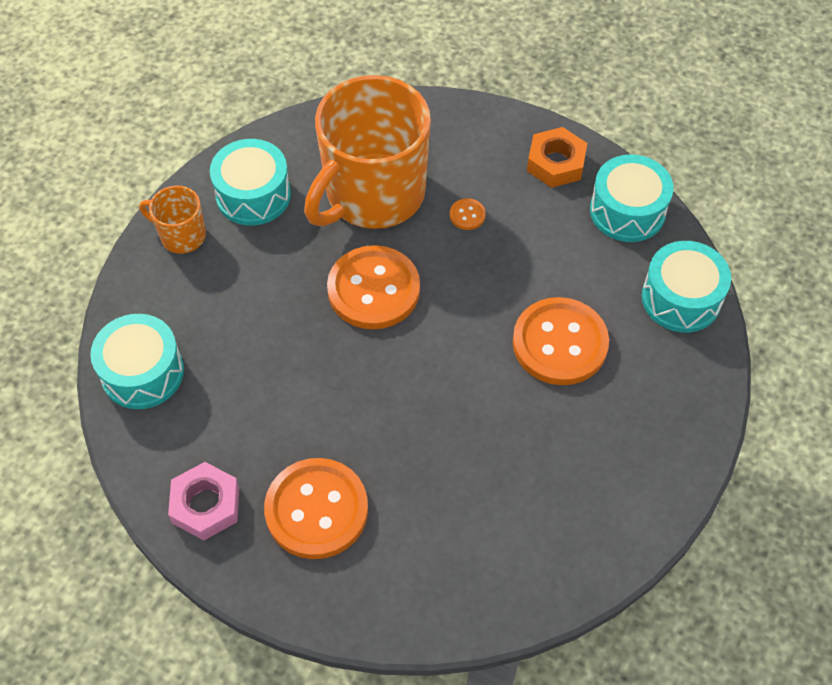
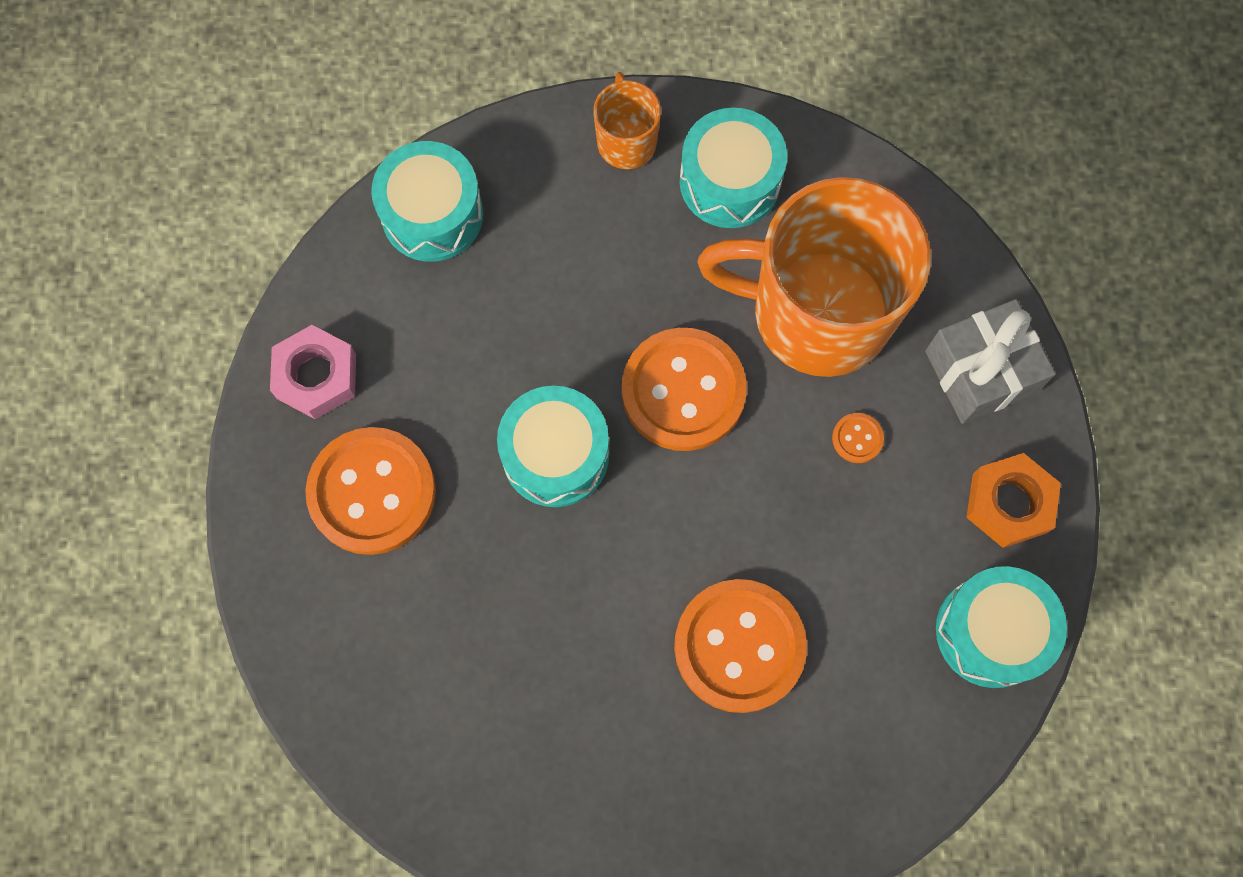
camera: 60 degrees right, 15 degrees up
turquoise drum [642,241,731,333] -> turquoise drum moved to [497,386,609,507]
none -> grey gift [925,299,1056,424]

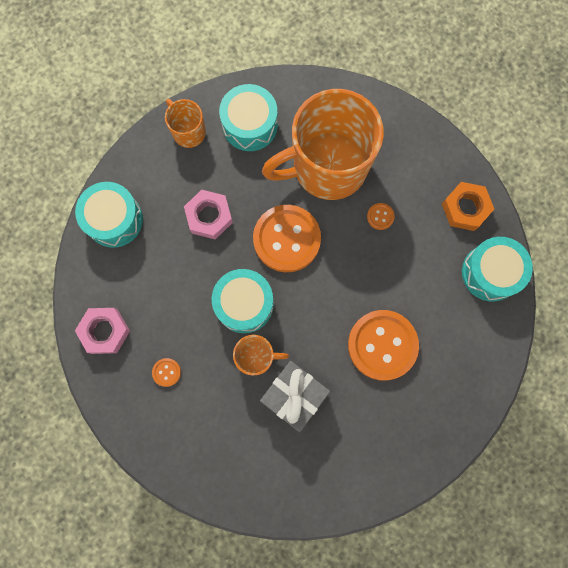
camera: 30 degrees left, 5 degrees up
orange button [305,427,436,555] -> orange button [152,358,181,387], size x0.40
grey gift [925,299,1056,424] -> grey gift moved to [260,361,330,432]
none -> pink nut [184,190,233,240]
none -> orange mug [233,335,289,375]

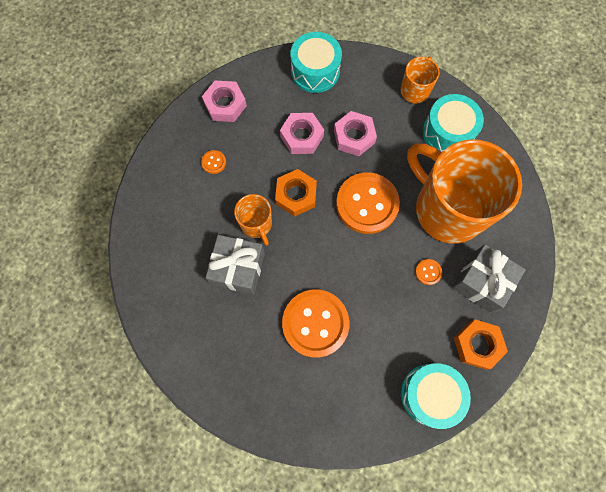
camera: 65 degrees right, 5 degrees down
turquoise drum [212,269,274,333] -> orange nut [275,169,317,217]
none -> pink nut [280,113,324,154]
none -> grey gift [452,244,526,312]

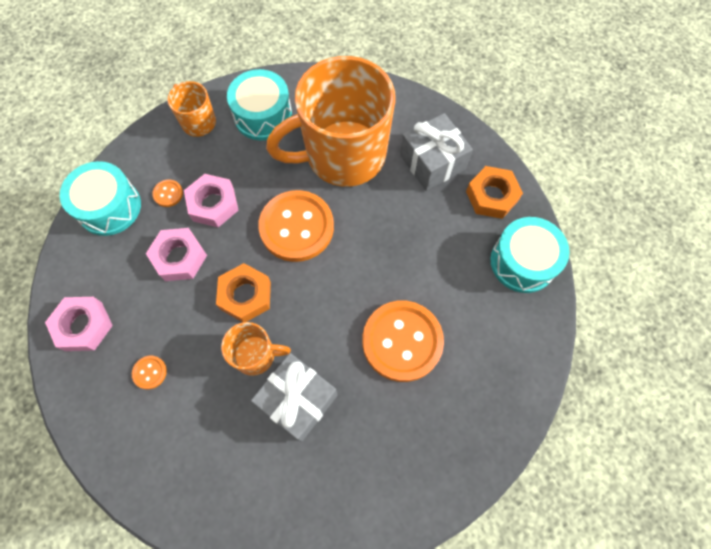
camera: 65 degrees left, 5 degrees down
orange button [415,259,442,285] -> orange button moved to [152,179,183,207]

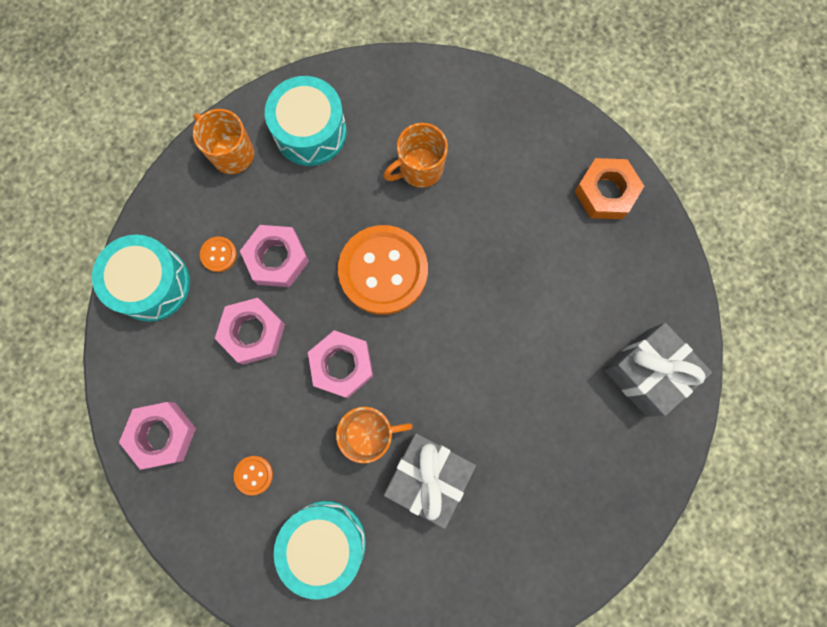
camera: 10 degrees left, 10 degrees up
orange nut [216,263,271,322] -> pink nut [308,330,373,398]
orange mug [266,56,396,187] -> orange mug [383,123,448,188], size x0.45
orange button [362,301,444,382] -> none
grey gift [400,113,473,191] -> grey gift moved to [604,323,712,417]
turquoise drum [491,217,570,293] -> turquoise drum moved to [274,501,366,600]

